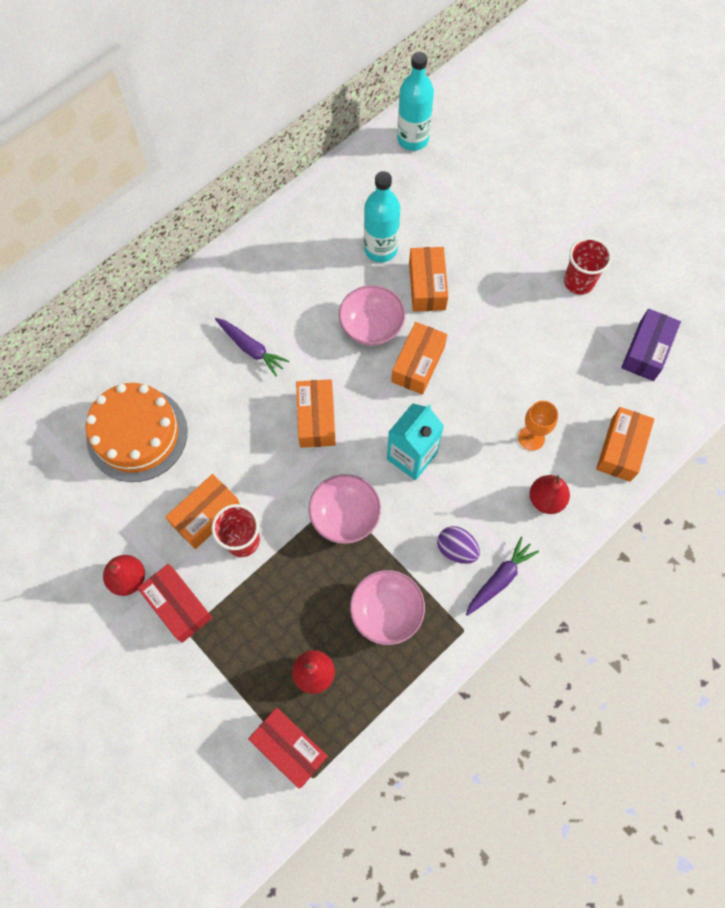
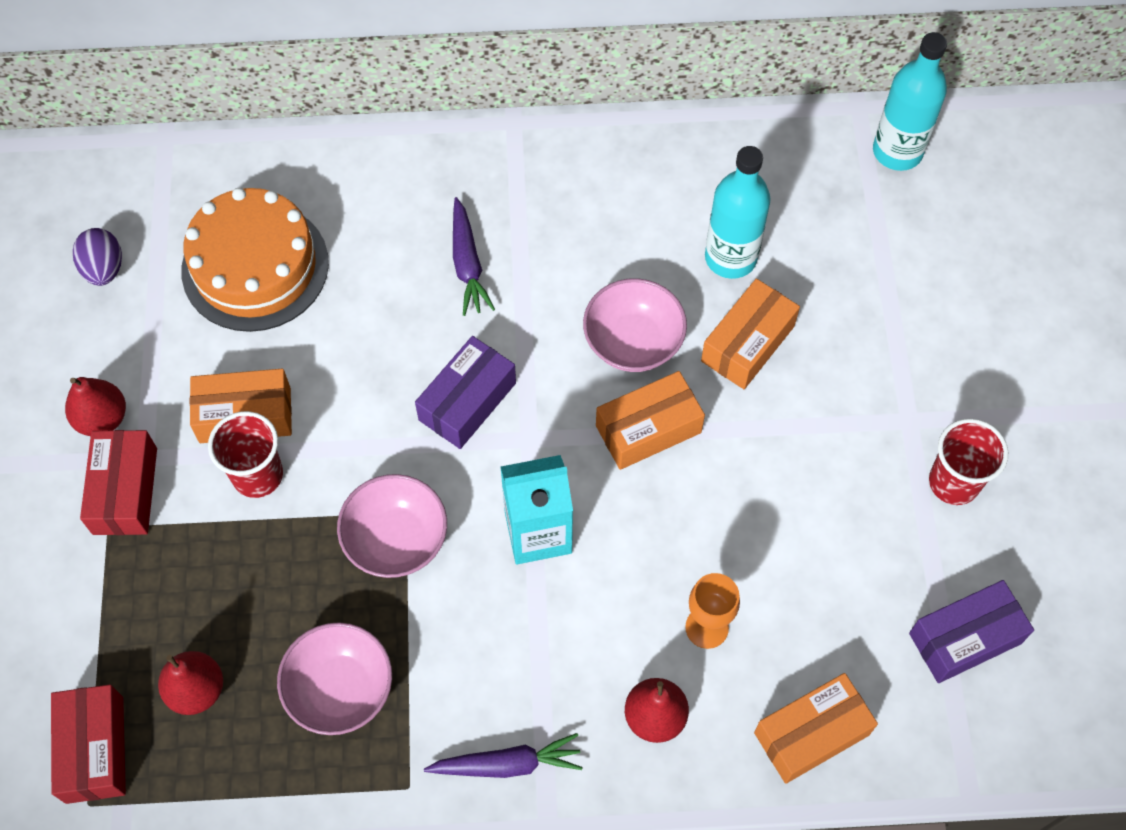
camera: 40 degrees right, 5 degrees down
orange box [296,379,336,448] -> purple box [415,336,516,449]
purple egg [437,526,480,564] -> purple egg moved to [73,228,122,286]

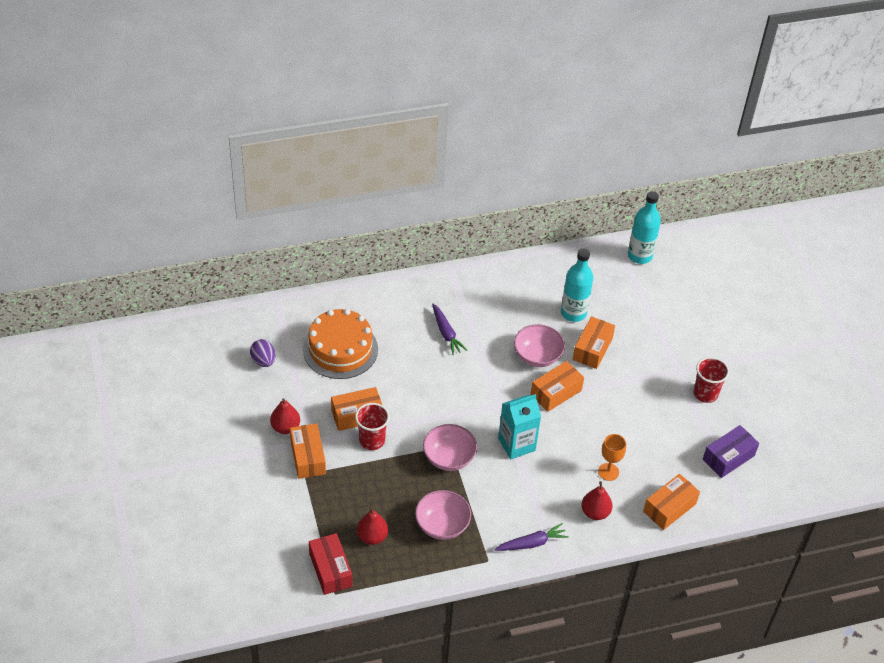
camera: 15 degrees left, 15 degrees down
red box [80,430,157,535] -> orange box [290,423,326,479]
purple box [415,336,516,449] -> none

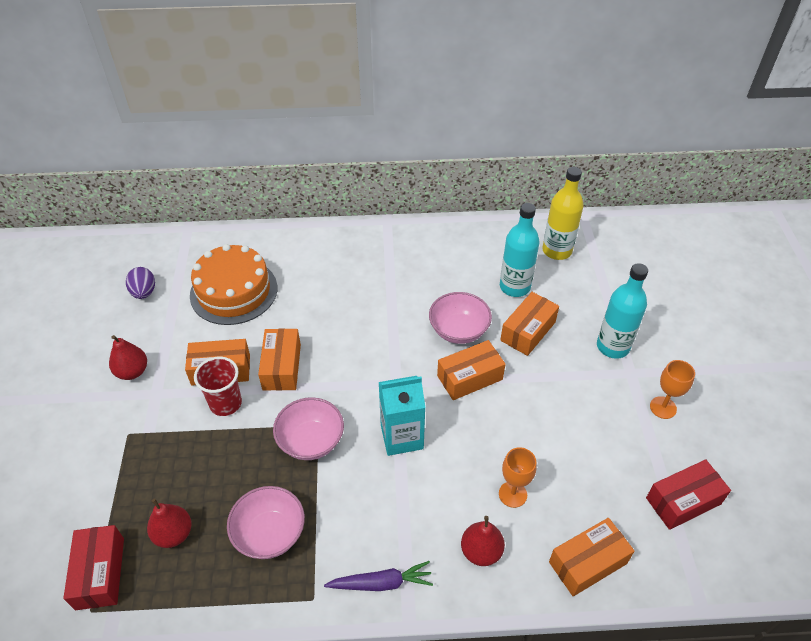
camera: 15 degrees right, 0 degrees up
orange box [290,423,326,479] -> orange box moved to [258,329,301,391]
purple carrot [432,304,467,355] -> none
turquoise bottle [628,191,661,264] -> turquoise bottle moved to [597,263,648,359]
red cup [694,357,729,403] -> orange goblet [650,360,695,419]
purple box [703,425,759,478] -> red box [646,459,731,530]
none -> yellow bottle [542,167,583,260]

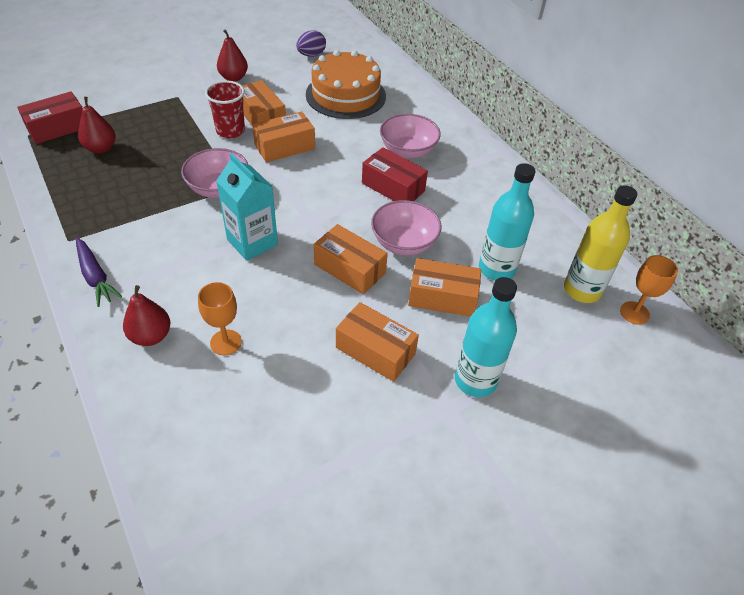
camera: 60 degrees right, 0 degrees up
pink bowl [227,486,305,559] -> pink bowl moved to [380,114,441,159]
orange box [549,518,634,596] -> orange box moved to [336,302,419,382]
red box [646,459,731,530] -> red box moved to [362,147,428,201]
orange goblet [650,360,695,419] -> orange goblet moved to [620,255,678,325]

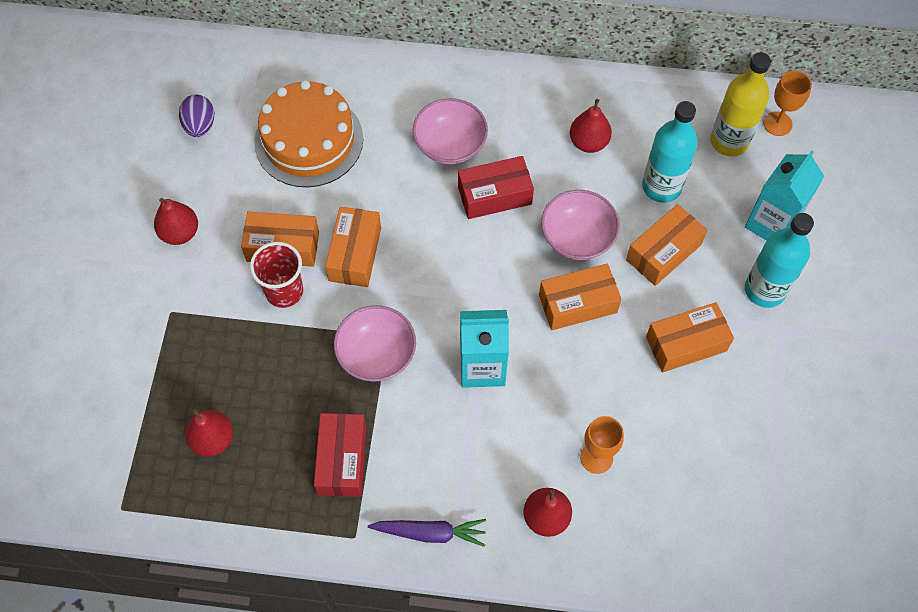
camera: 50 degrees left, 15 degrees up
red box [17,91,83,144] -> red box moved to [314,413,367,497]
none -> red pear [570,99,612,153]
none -> turquoise carton [745,150,824,241]

